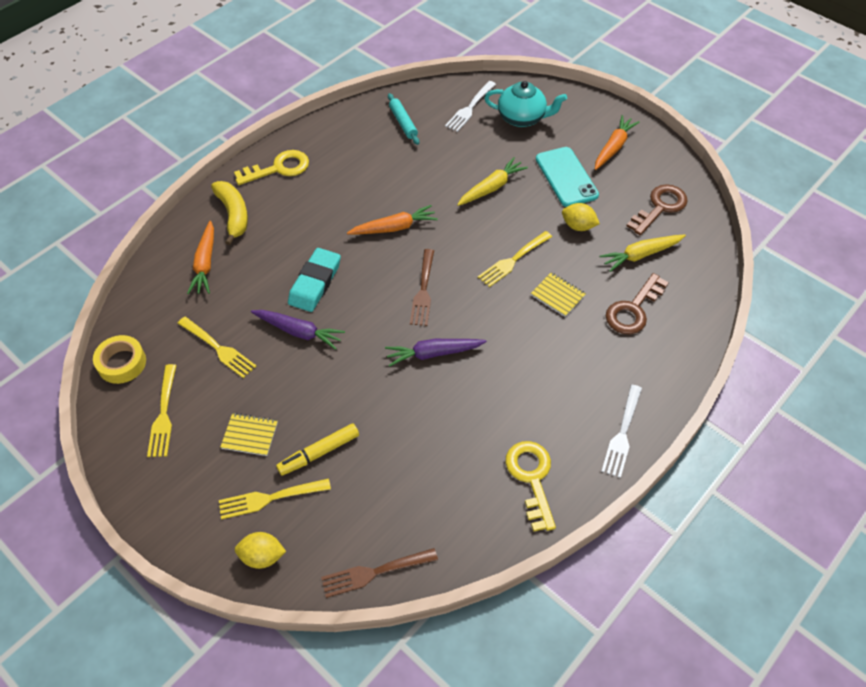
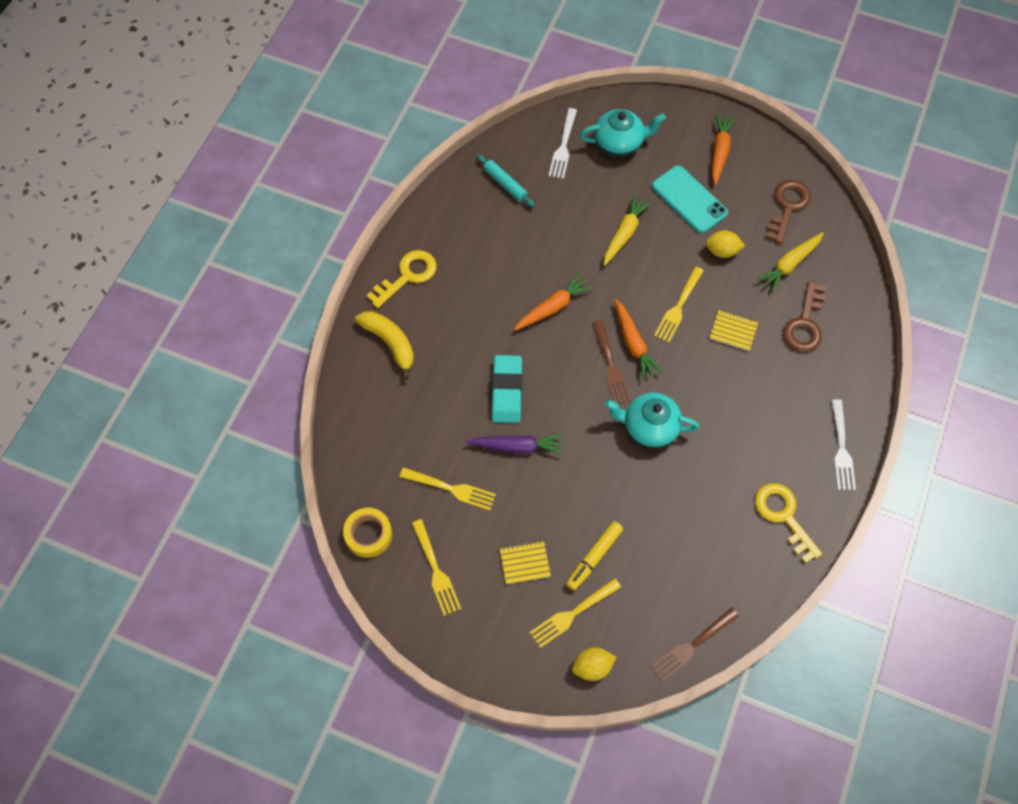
camera: 20 degrees left, 10 degrees up
orange carrot [187,221,214,294] -> orange carrot moved to [614,299,663,380]
purple carrot [385,339,487,367] -> turquoise teapot [605,392,699,448]

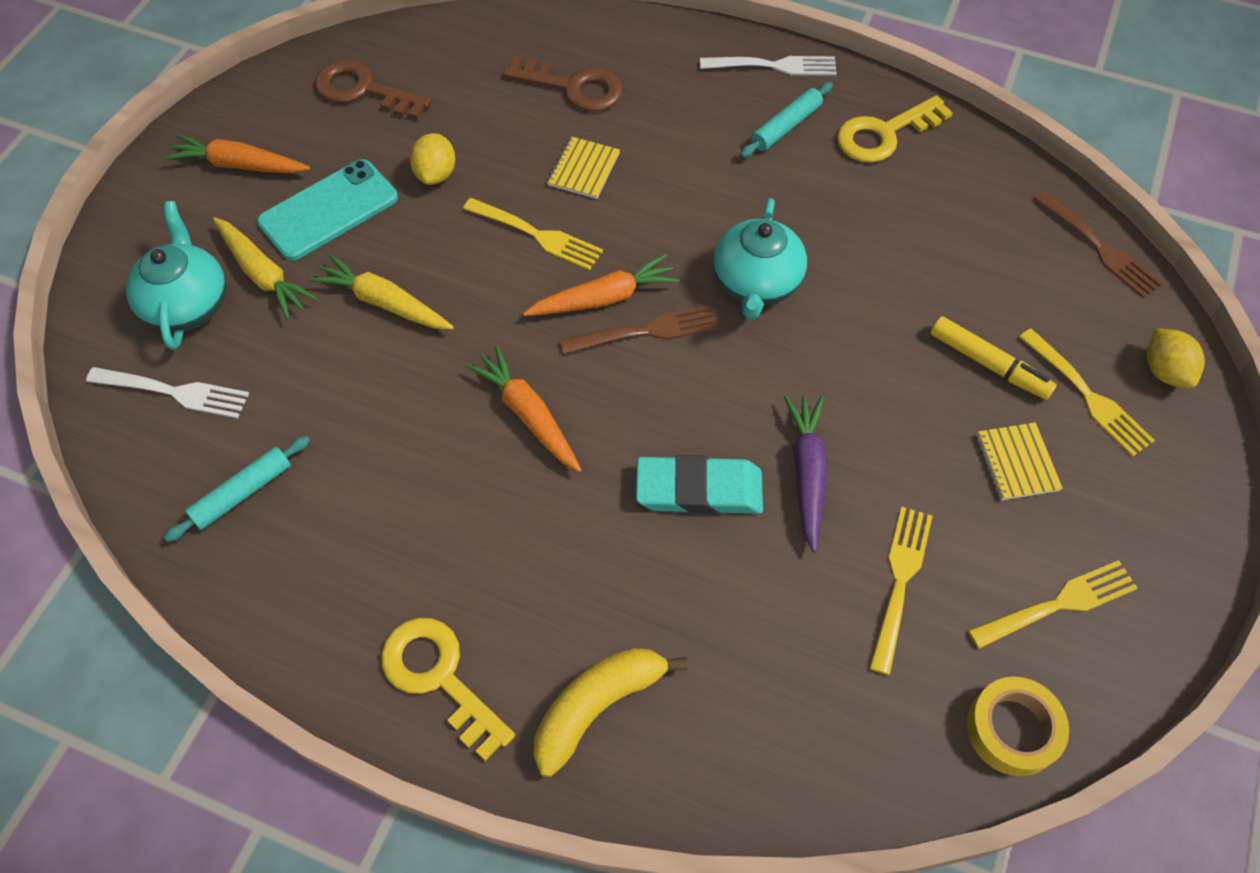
camera: 90 degrees left, 5 degrees down
yellow carrot [756,232,824,293] -> yellow carrot moved to [213,217,318,320]
none -> turquoise rolling pin [740,82,833,158]

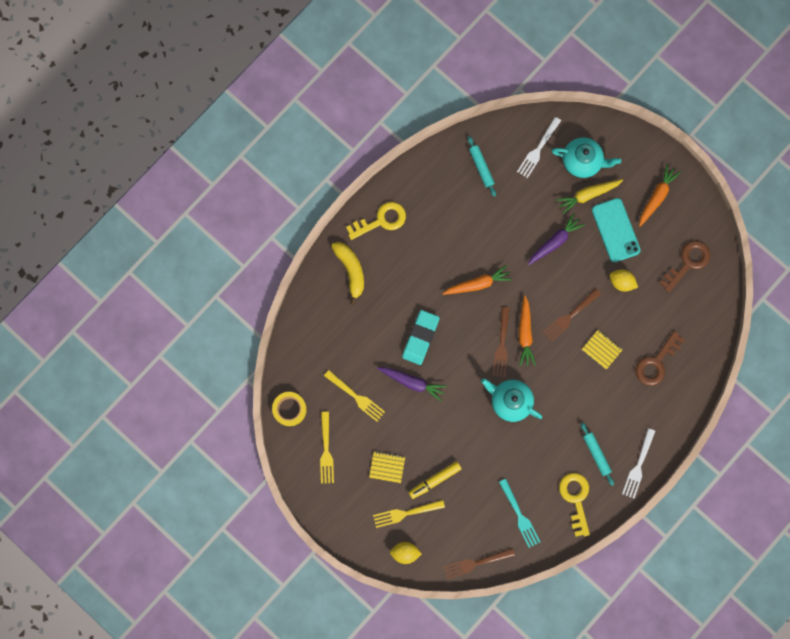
camera: 110 degrees right, 20 degrees up
yellow carrot [310,254,454,329] -> purple carrot [528,213,585,265]
yellow fork [463,198,603,270] -> brown fork [543,288,601,342]
none -> turquoise fork [499,479,540,548]

